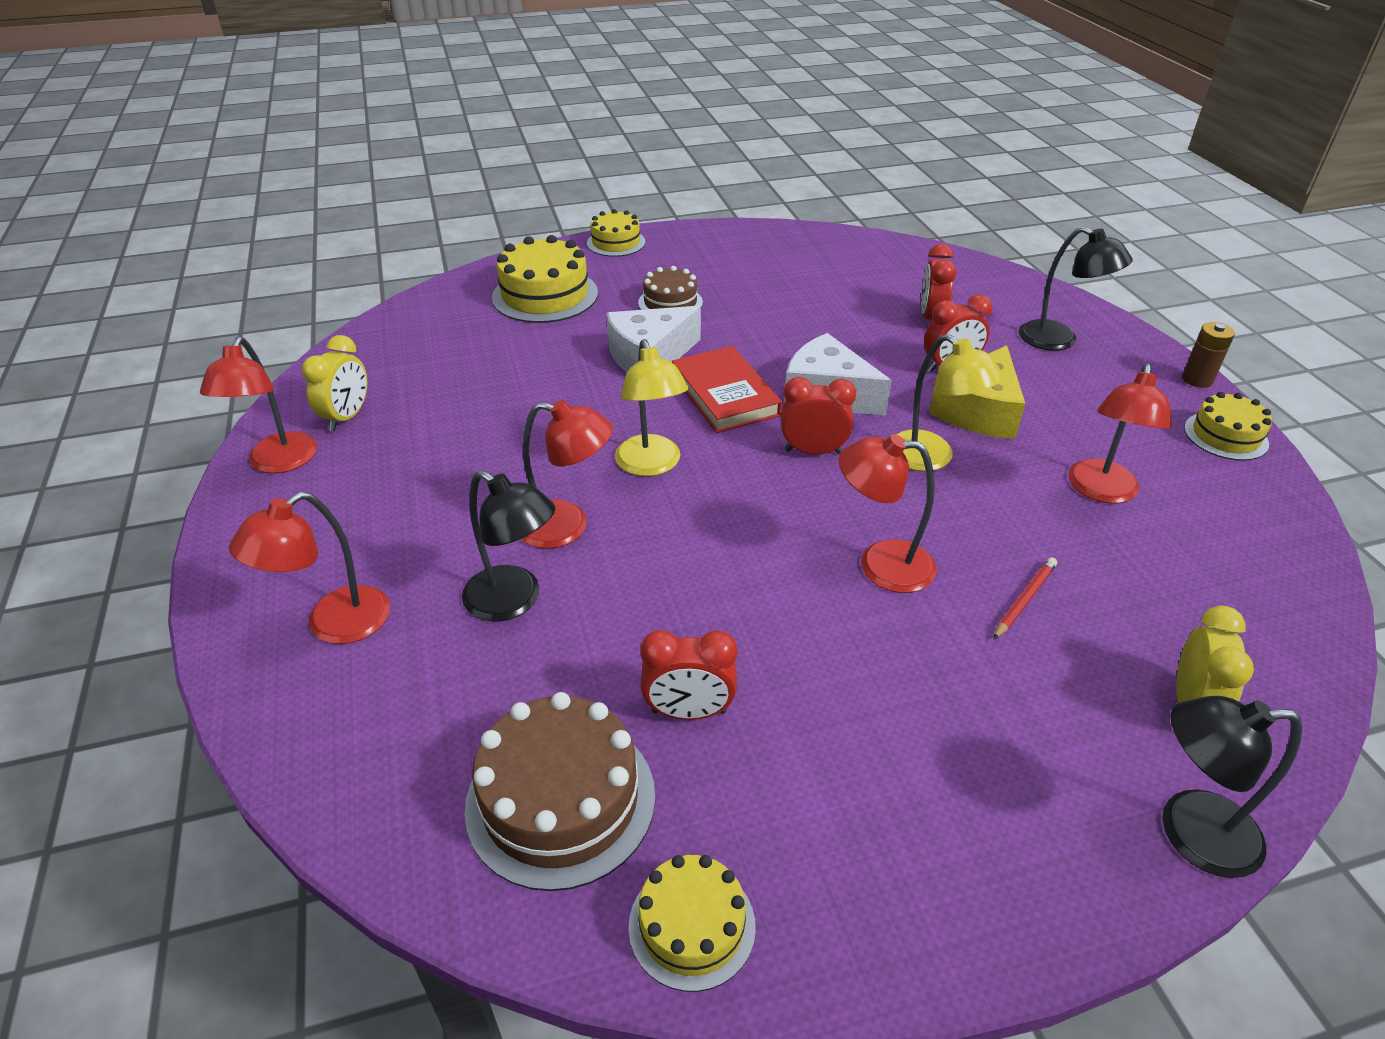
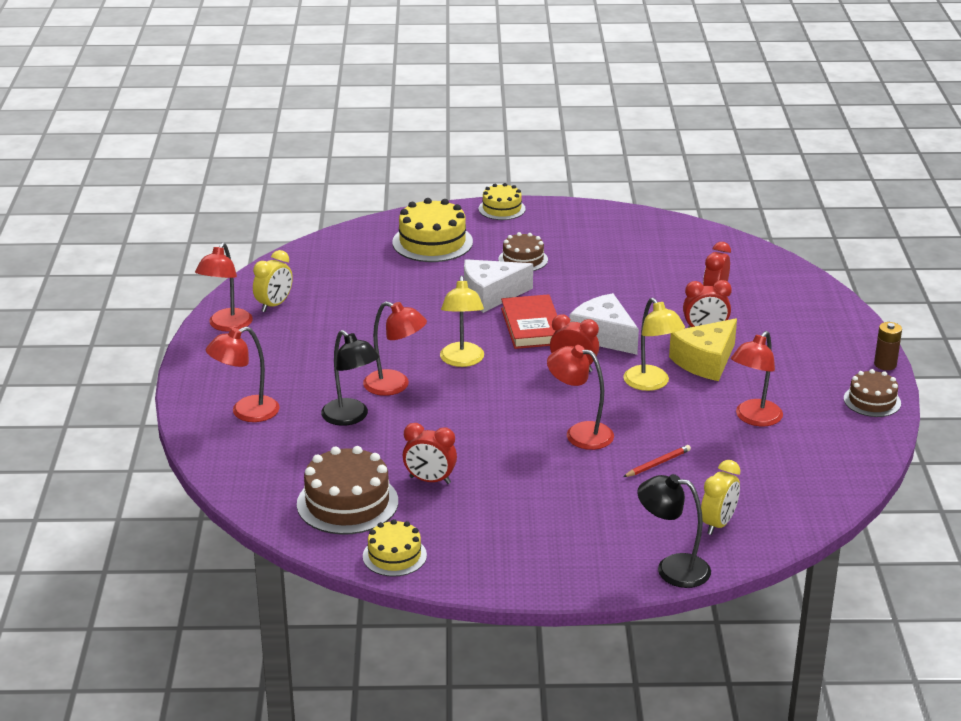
camera: 15 degrees right, 10 degrees down
black lamp [1019,227,1132,351] -> none
yellow cake [1184,392,1272,461] -> brown cake [844,369,901,417]

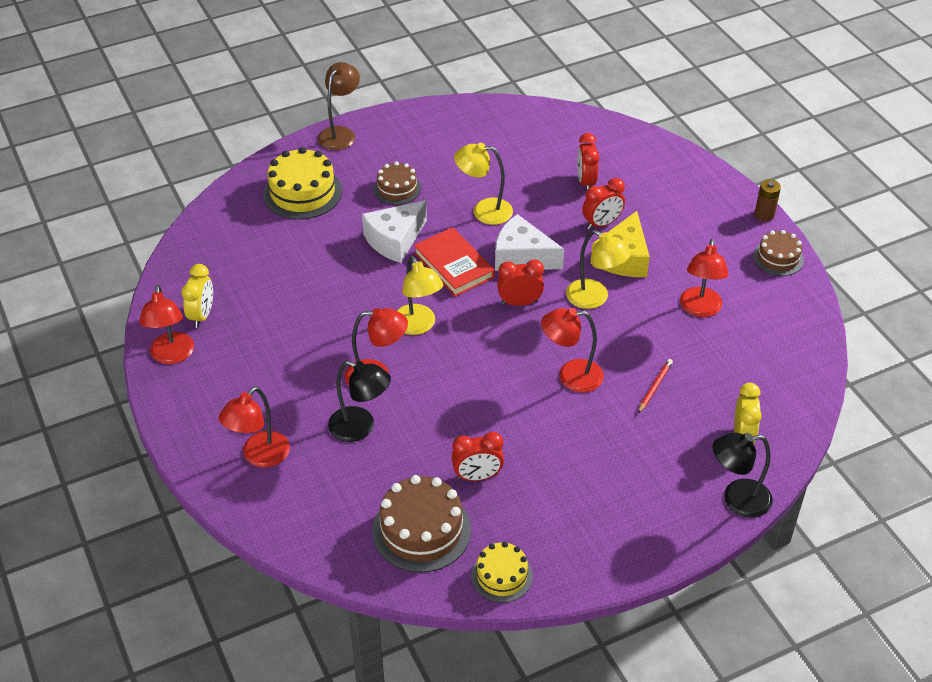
camera: 25 degrees left, 15 degrees up
yellow cake [478,183,526,220] -> brown lamp [318,62,360,150]
none -> yellow lamp [454,143,513,225]

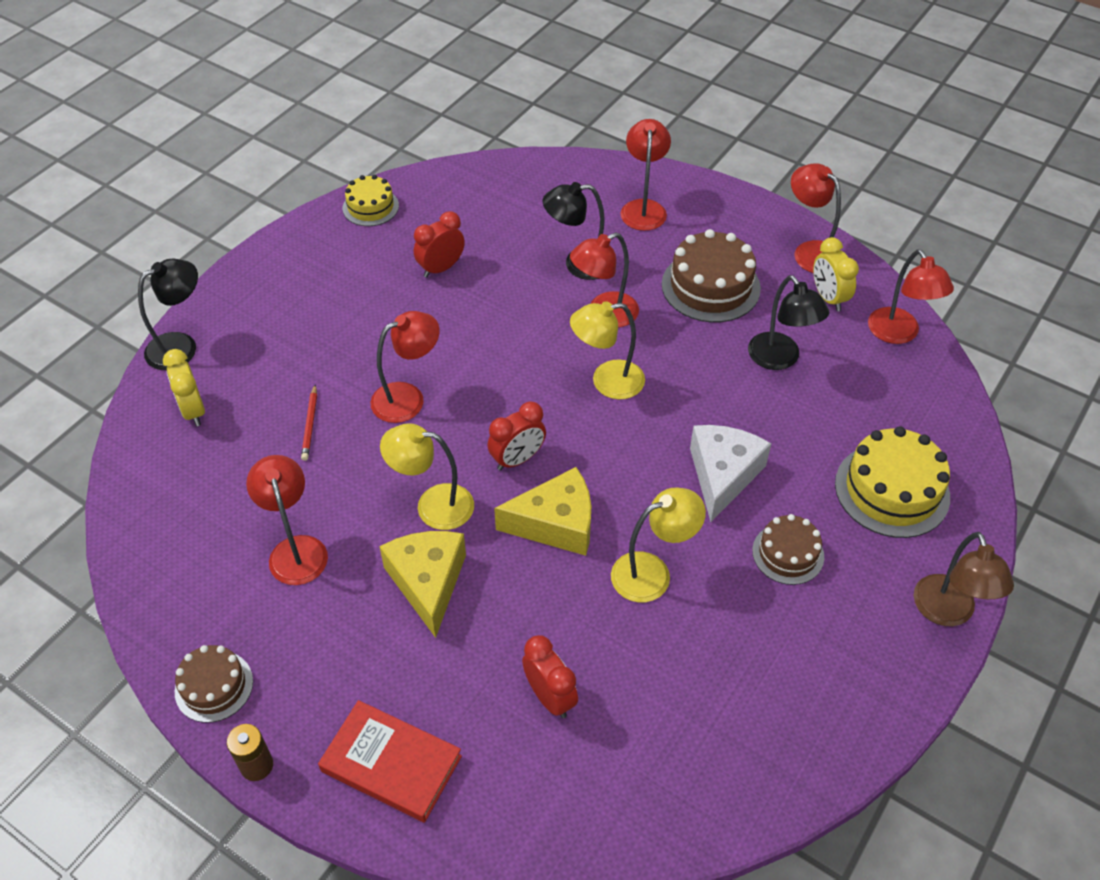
camera: 150 degrees right, 5 degrees up
brown cake [372,475,471,573] -> brown cake moved to [662,229,761,322]
yellow lamp [397,256,443,335] -> yellow lamp turned 45 degrees counterclockwise [570,301,645,399]
red book [414,227,495,297] -> red book moved to [318,700,462,823]
white cheese [495,214,564,271] -> yellow cheese [494,467,591,556]
red clock [582,178,625,230] -> none
none -> black lamp [748,275,829,370]
none -> red lamp [868,249,954,344]

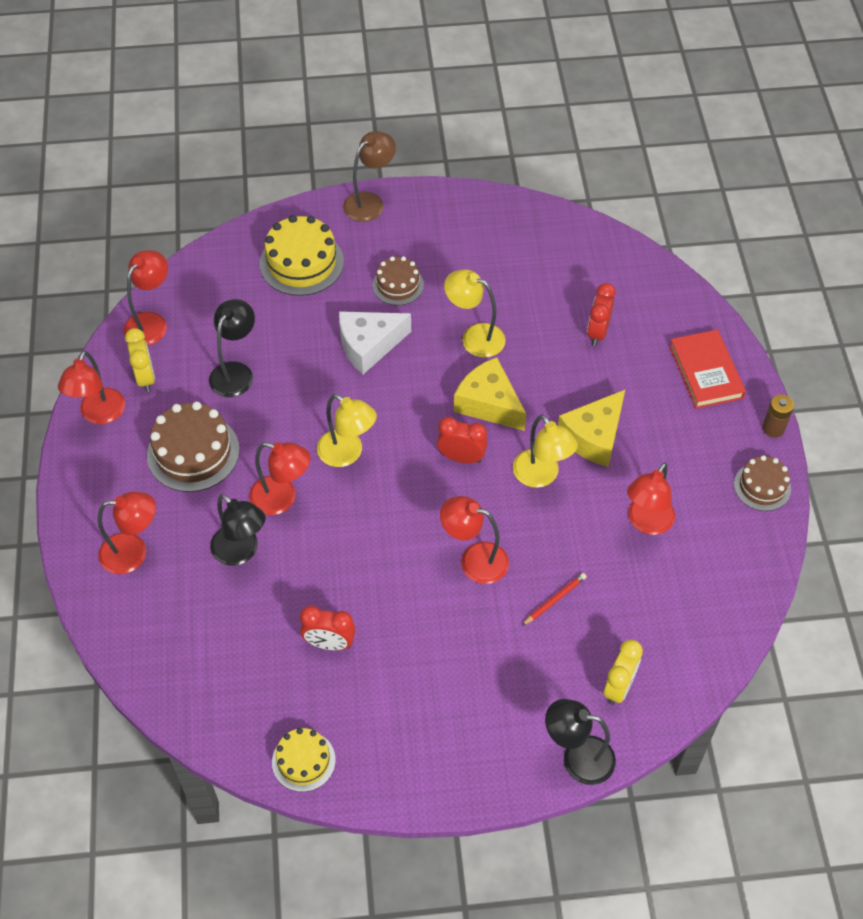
camera: 130 degrees left, 5 degrees up
red lamp [620,119,671,231] -> red lamp turned 150 degrees counterclockwise [98,492,156,574]
yellow clock [813,237,859,311] -> yellow clock turned 45 degrees counterclockwise [125,328,155,392]

